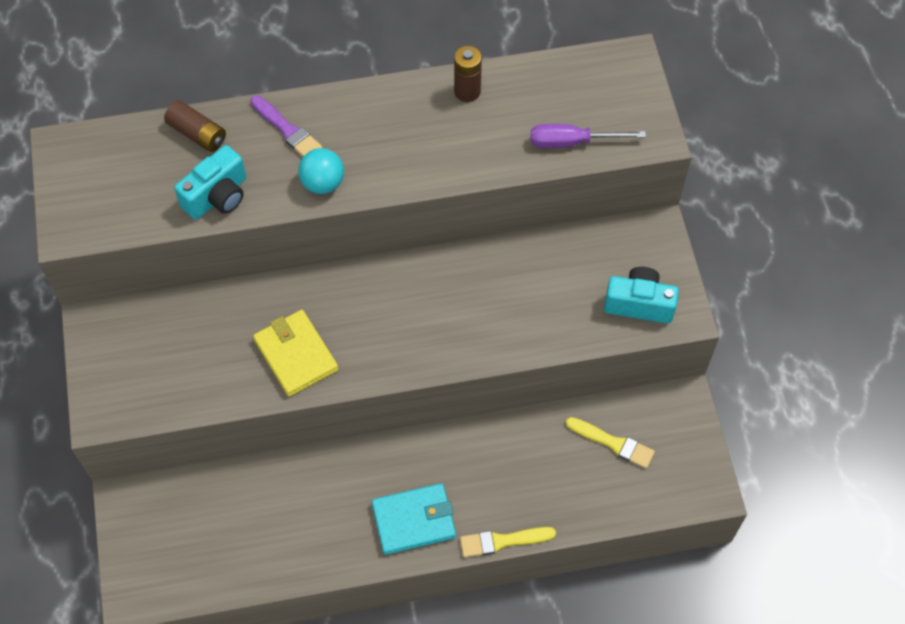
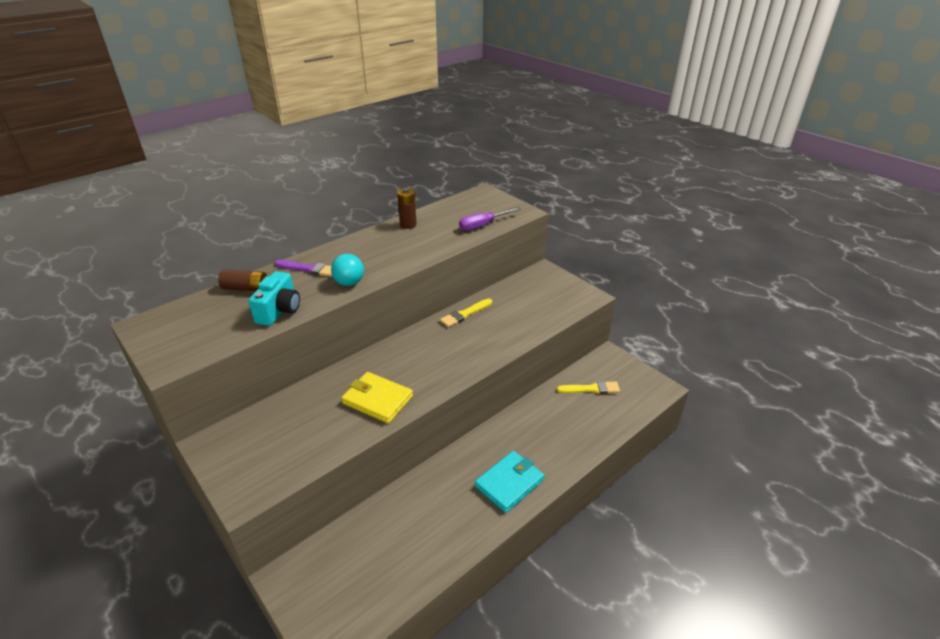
camera: 30 degrees left, 25 degrees down
yellow brush [460,527,556,557] -> yellow brush moved to [440,298,492,327]
turquoise camera [604,267,679,323] -> none

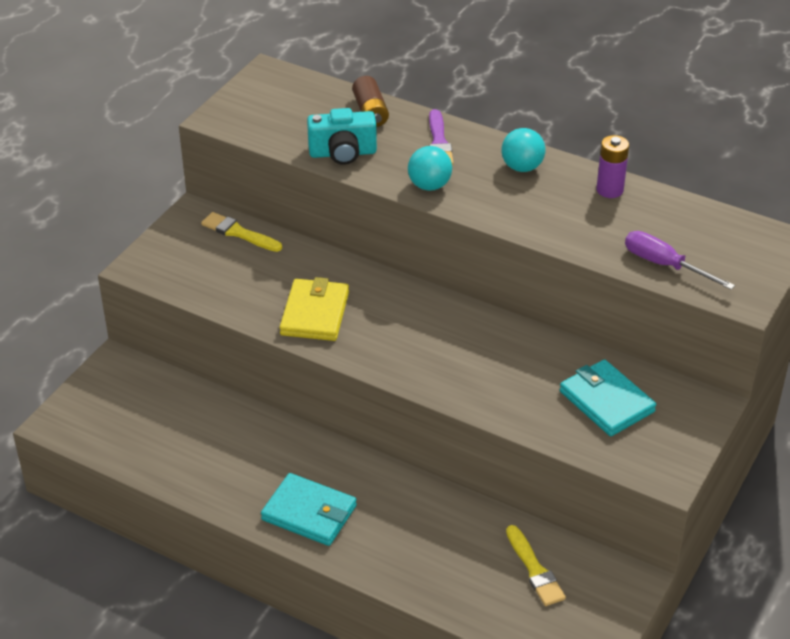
camera: 70 degrees right, 5 degrees up
brown battery [397,188,417,229] -> purple battery [597,135,629,198]
yellow brush [440,298,492,327] -> yellow brush moved to [201,212,282,252]
none -> turquoise ball [502,128,545,172]
none -> turquoise wallet [560,359,656,436]

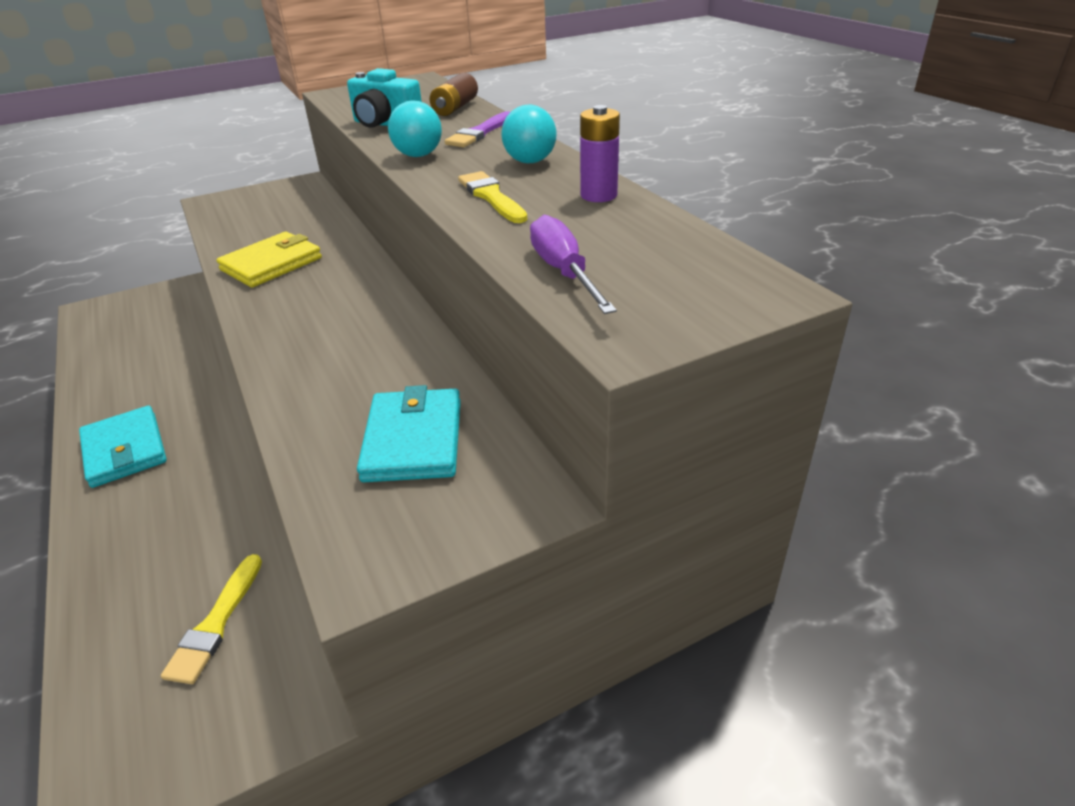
camera: 35 degrees right, 5 degrees down
yellow brush [201,212,282,252] -> yellow brush moved to [458,171,527,223]

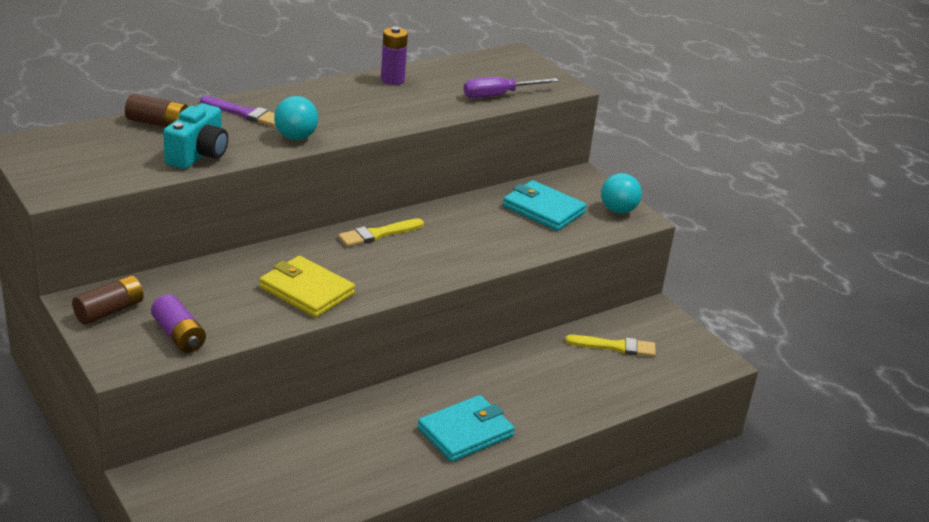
camera: 100 degrees left, 5 degrees down
turquoise wallet [357,385,461,482] -> turquoise wallet turned 45 degrees clockwise [503,180,587,231]
yellow brush [458,171,527,223] -> yellow brush moved to [338,218,424,247]
turquoise ball [501,105,556,163] -> turquoise ball moved to [601,173,642,213]
none -> brown battery [72,275,144,325]
none -> purple battery [151,294,206,353]

